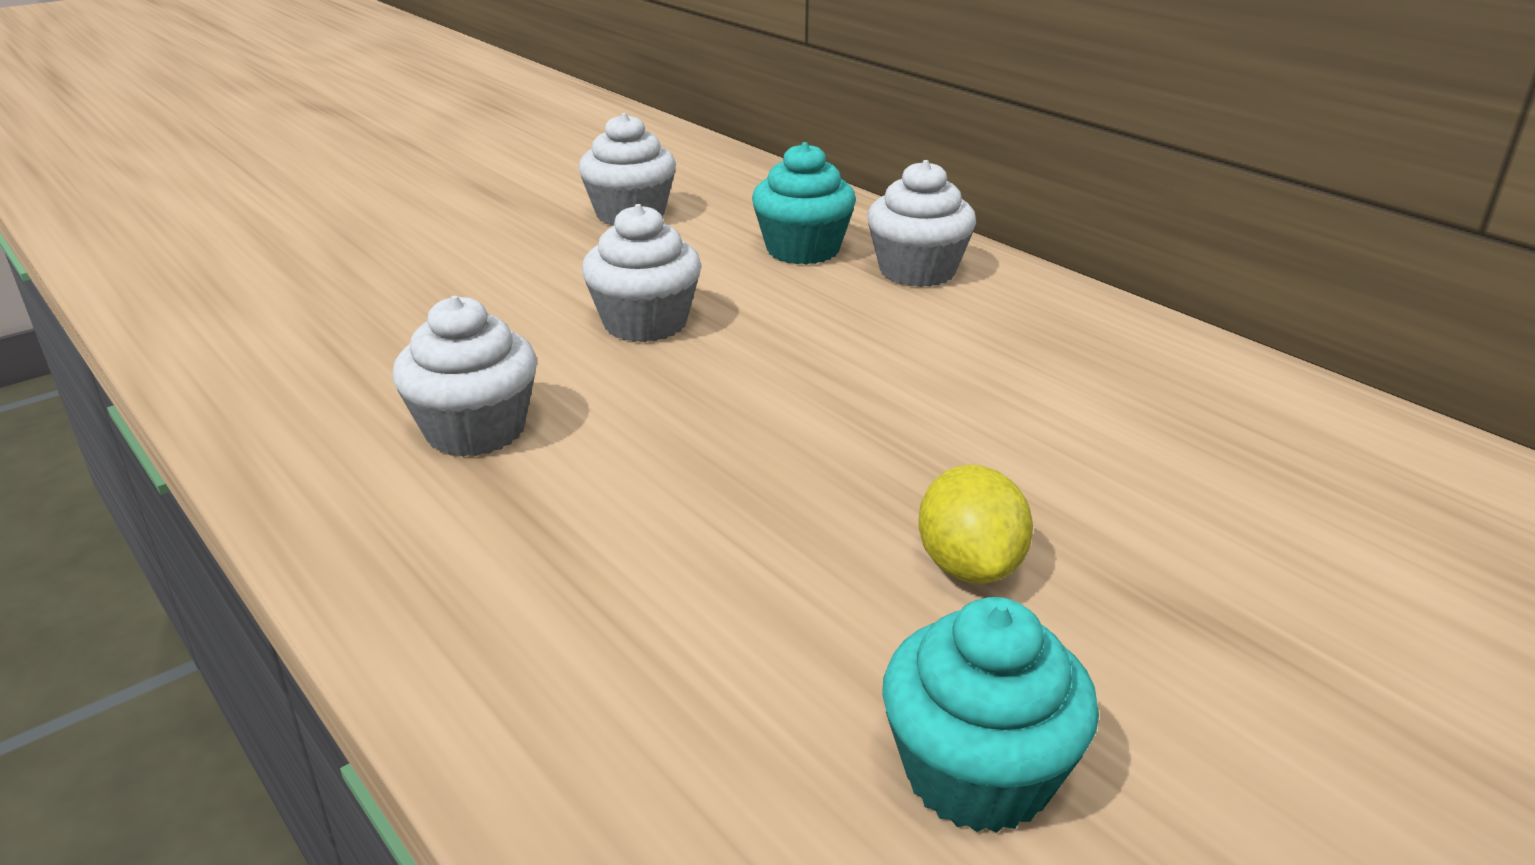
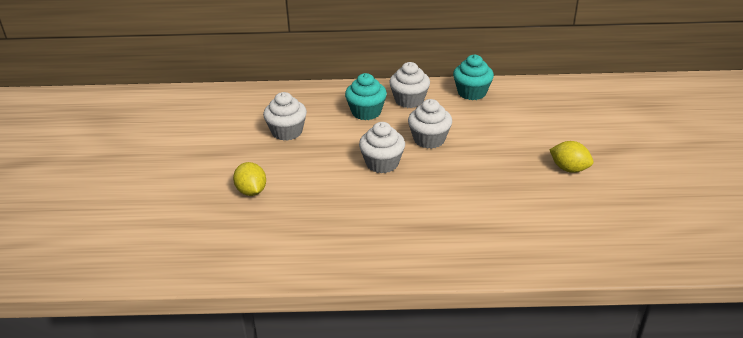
camera: 50 degrees left, 5 degrees up
white cupcake [392,296,537,457] -> white cupcake moved to [408,99,452,149]
turquoise cupcake [882,597,1099,833] -> turquoise cupcake moved to [453,55,494,100]
none -> yellow lemon [233,162,266,196]

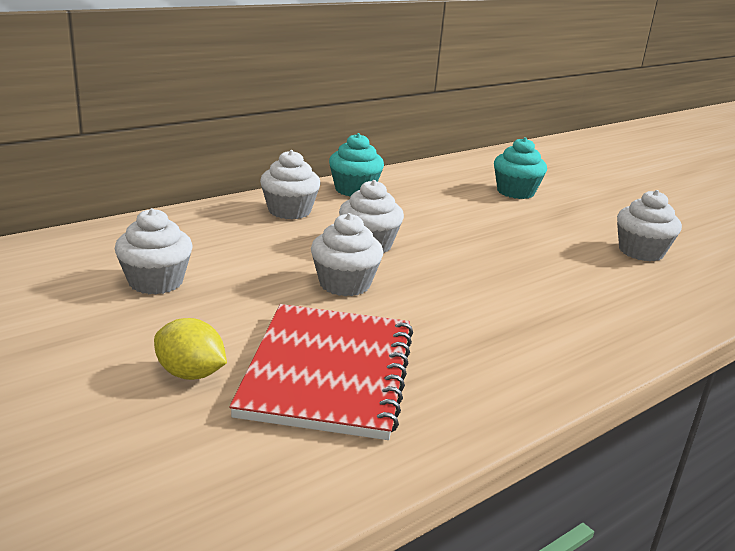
camera: 40 degrees left, 10 degrees down
turquoise cupcake [345,73,387,120] -> turquoise cupcake moved to [494,137,547,199]
yellow lemon [549,141,593,173] -> none
none -> red notebook [229,304,413,440]
none -> white cupcake [617,190,682,261]

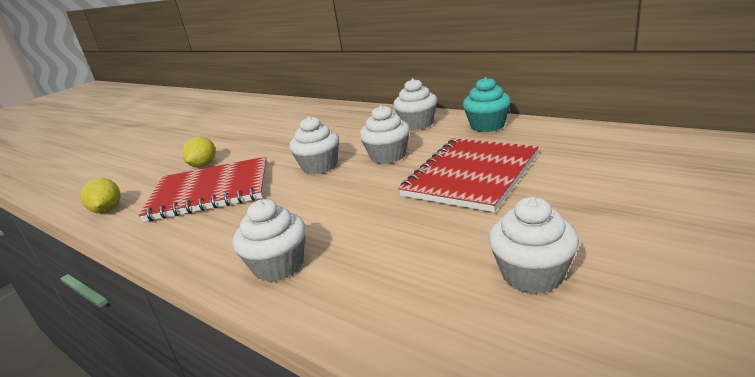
camera: 80 degrees right, 0 degrees up
white cupcake [115,208,193,294] -> white cupcake moved to [233,199,306,282]
turquoise cupcake [494,137,547,199] -> none
none -> yellow lemon [80,178,121,213]
none -> red notebook [398,138,539,212]

